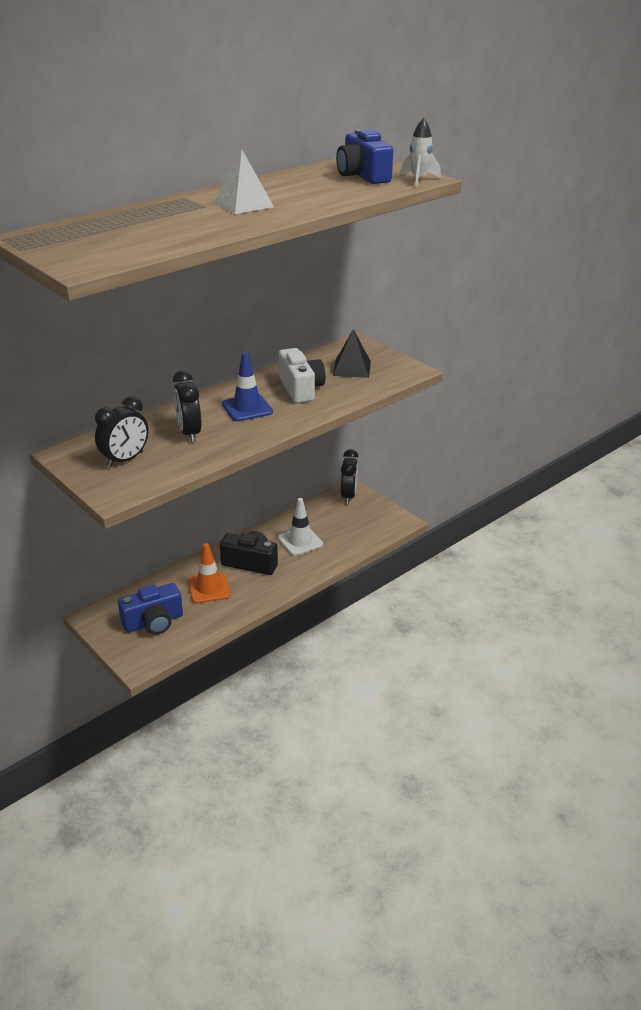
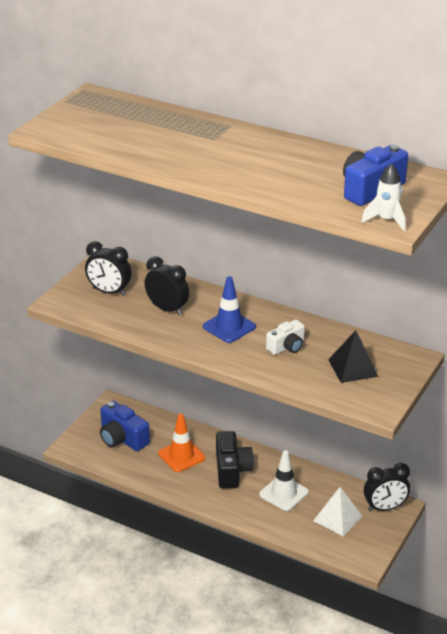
camera: 70 degrees right, 0 degrees up
black clock [173,370,202,442] -> black clock turned 75 degrees clockwise [145,257,189,316]
white pyramid [214,150,274,214] -> white pyramid moved to [313,487,362,536]
white camera [279,348,326,403] -> white camera [266,320,305,355], size x0.65

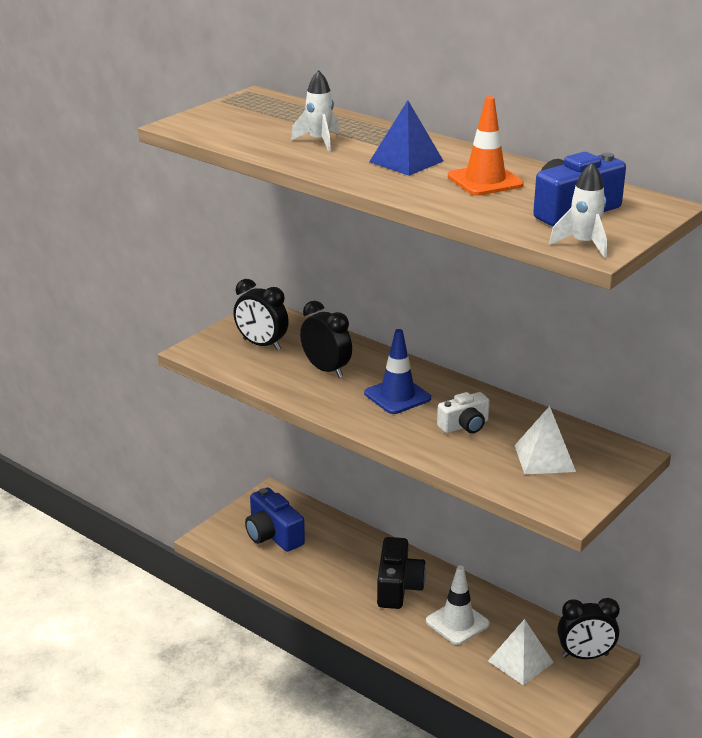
camera: 10 degrees right, 5 degrees down
orange traffic cone [158,414,205,472] -> orange traffic cone moved to [448,96,524,195]
black pyramid [328,330,378,383] -> white pyramid [515,406,576,474]
none -> white rocket [291,70,339,151]
none -> blue pyramid [369,100,443,176]

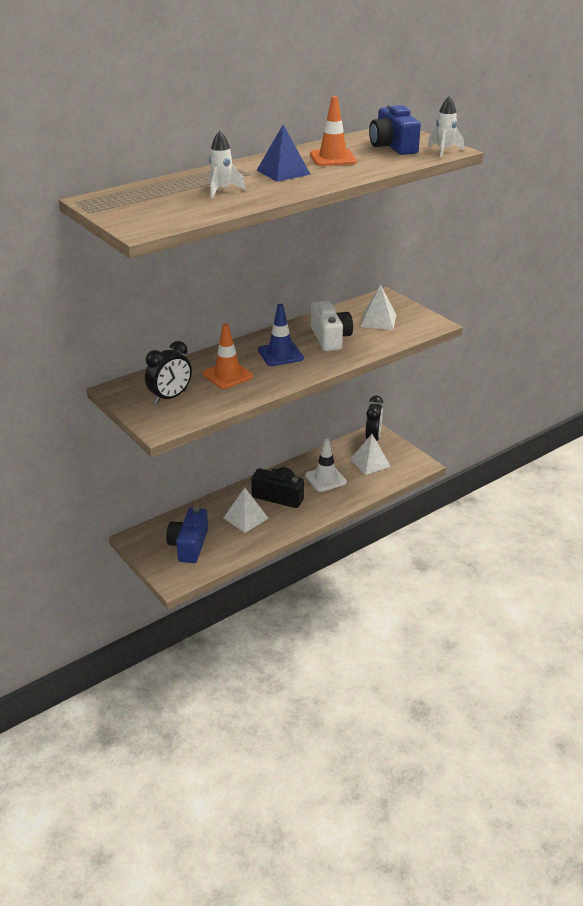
camera: 75 degrees left, 5 degrees up
blue camera [245,488,305,552] -> blue camera turned 120 degrees clockwise [166,507,208,563]
black clock [300,301,352,378] -> orange traffic cone [203,323,253,389]
white camera [437,392,490,433] -> white camera [311,301,353,351], size x1.55
none -> white pyramid [224,488,269,533]

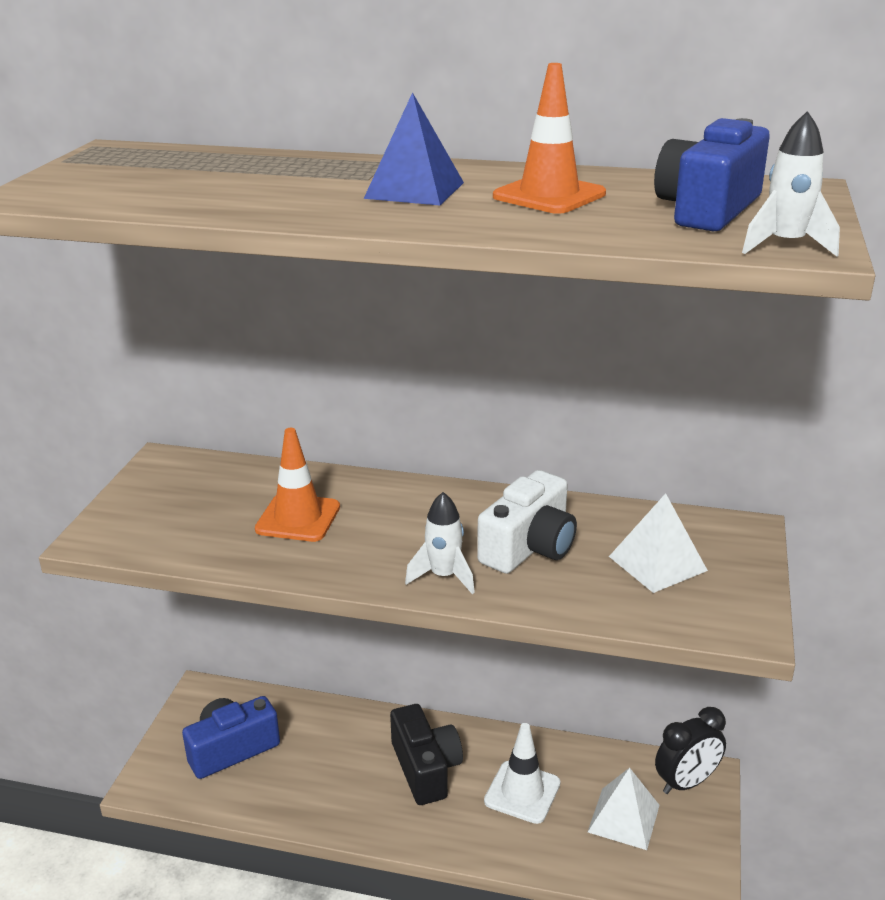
camera: 50 degrees right, 5 degrees down
black clock [145,341,192,404] -> none
white rocket [209,131,246,198] -> white rocket moved to [405,492,475,594]
white pyramid [224,488,269,533] -> none
blue traffic cone [258,304,304,366] -> none

